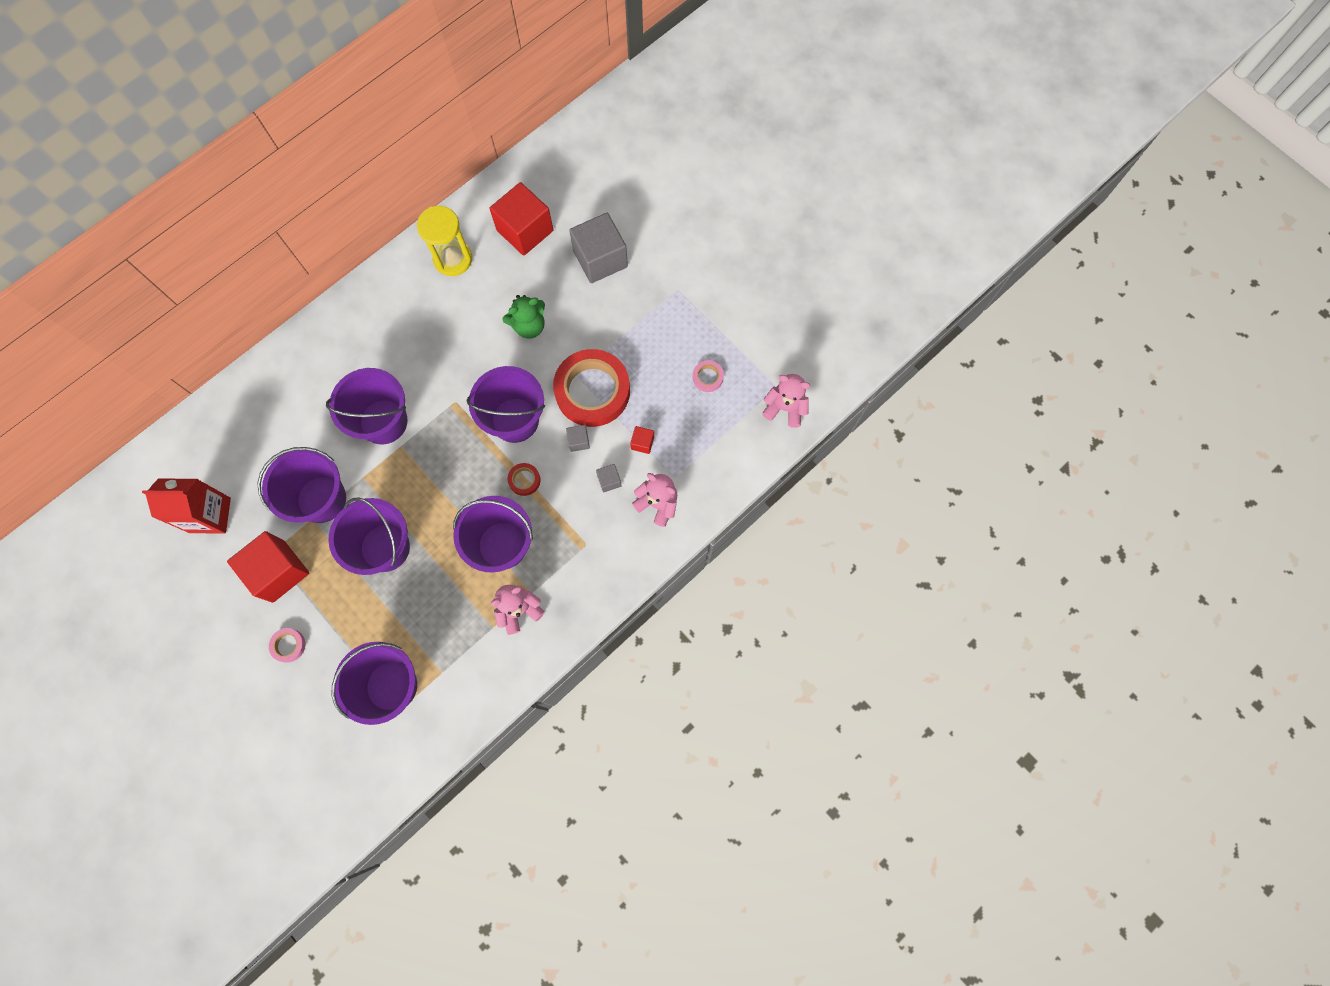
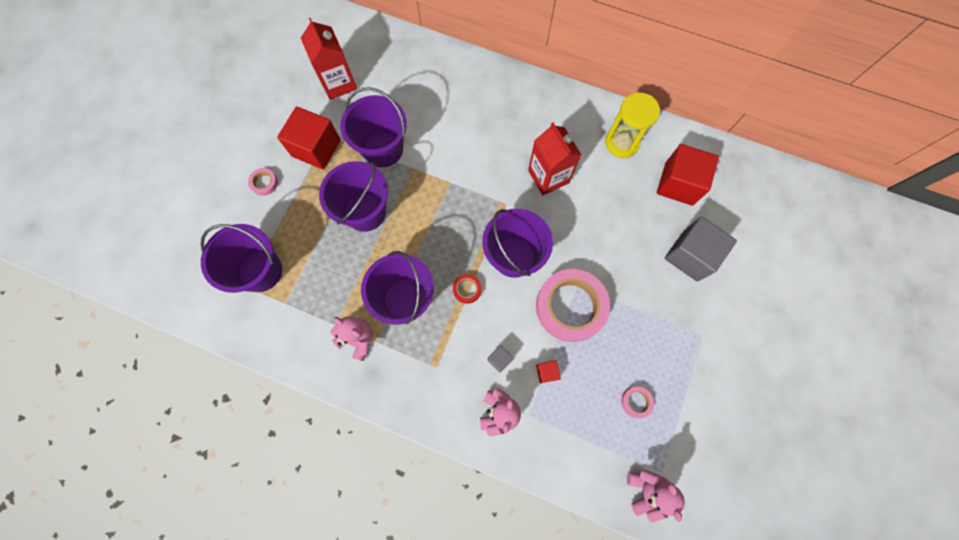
camera: 65 degrees right, 0 degrees up
purple bucket [326,368,407,444] -> none
green teddy bear [503,295,545,338] -> none
red tape [553,349,630,427] -> pink tape [536,269,610,342]
grey cube [566,425,590,452] -> none
none -> red carton [528,122,581,195]

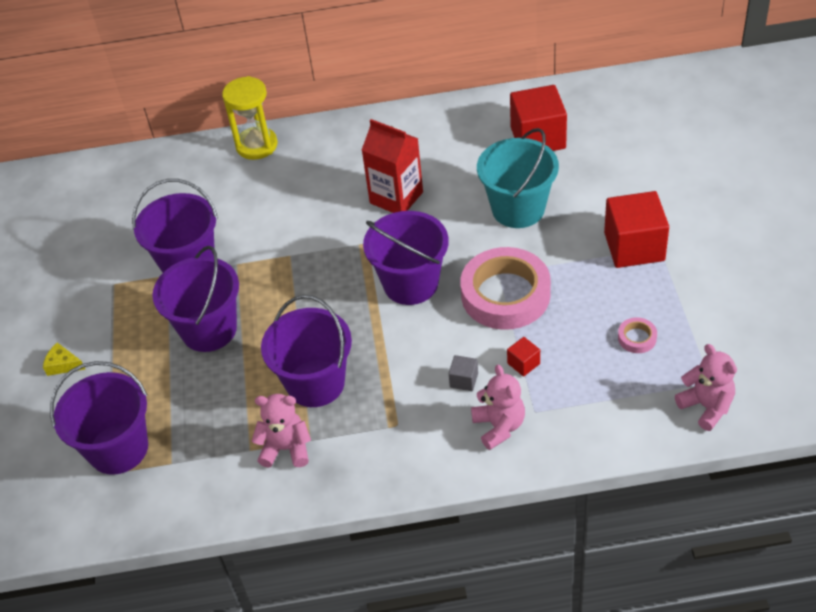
camera: 25 degrees left, 25 degrees down
pink tape [248,168,278,196] -> yellow cheese [43,343,85,376]
red cube [277,106,341,169] -> red cube moved to [604,191,669,268]
red carton [301,18,357,100] -> none
red tape [453,274,482,304] -> none
yellow hourglass [605,93,660,158] -> yellow hourglass moved to [222,76,278,160]
grey cube [665,217,737,282] -> none
none -> turquoise bucket [477,128,559,228]

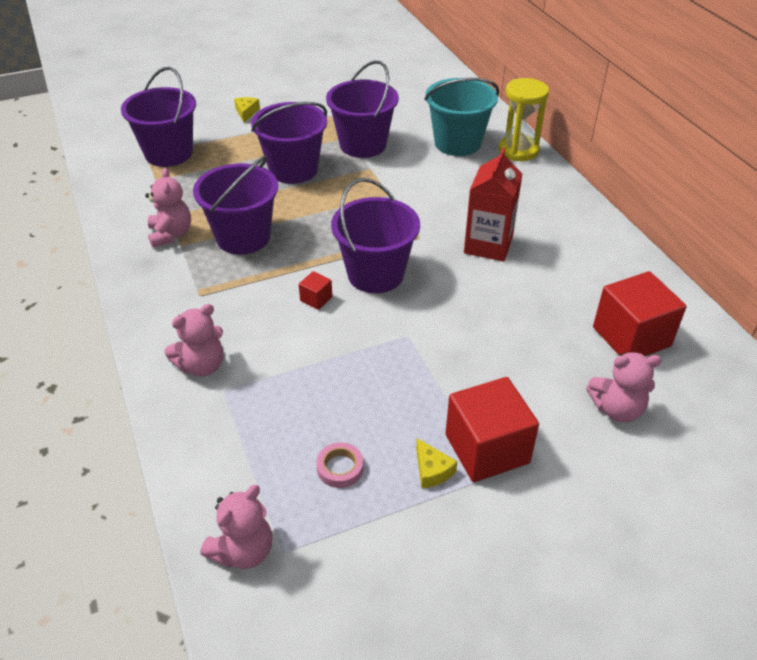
camera: 70 degrees right, 5 degrees down
grey cube [449,355,478,391] -> none
pink tape [460,247,551,330] -> none
turquoise bucket [477,128,559,228] -> turquoise bucket moved to [425,78,499,156]
red cube [507,337,540,377] -> red cube moved to [299,271,332,310]
none -> yellow cheese [416,438,457,488]
none -> pink teddy bear [586,352,662,422]

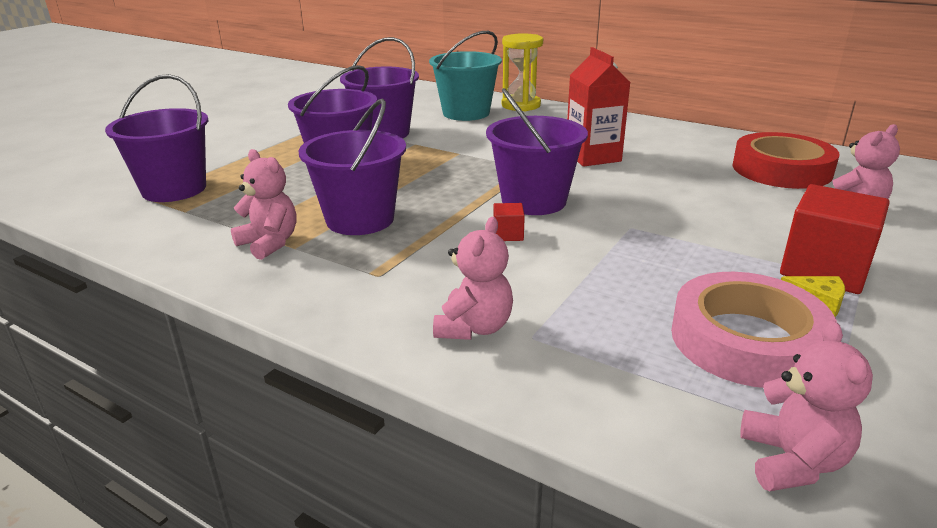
camera: 35 degrees left, 15 degrees down
yellow cheese [234,97,260,122] -> none
pink tape [316,442,364,488] -> pink tape [671,272,837,388], size x2.42
red cube [593,271,687,356] -> red tape [732,132,840,189]

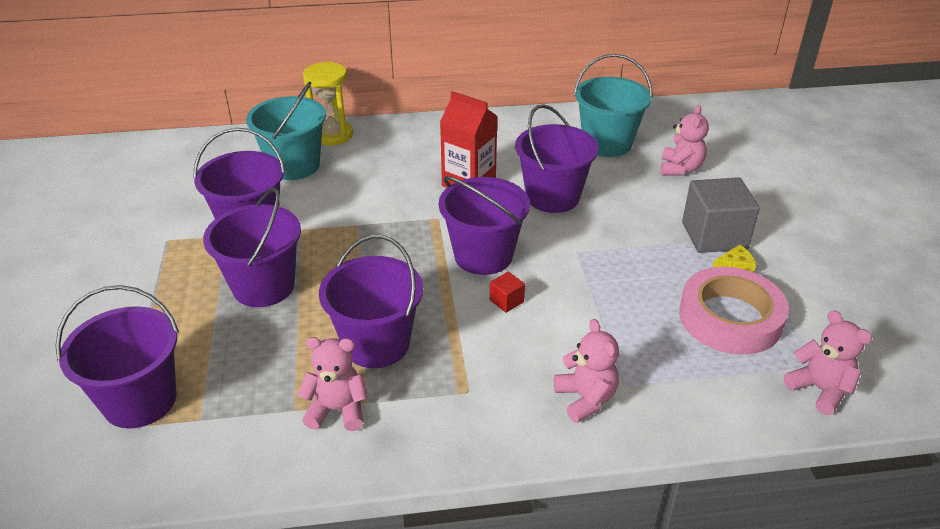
camera: 40 degrees left, 10 degrees up
red tape [732,132,840,189] -> turquoise bucket [574,54,653,157]
red cube [780,184,890,294] -> grey cube [682,177,760,253]
none -> purple bucket [515,104,599,213]

